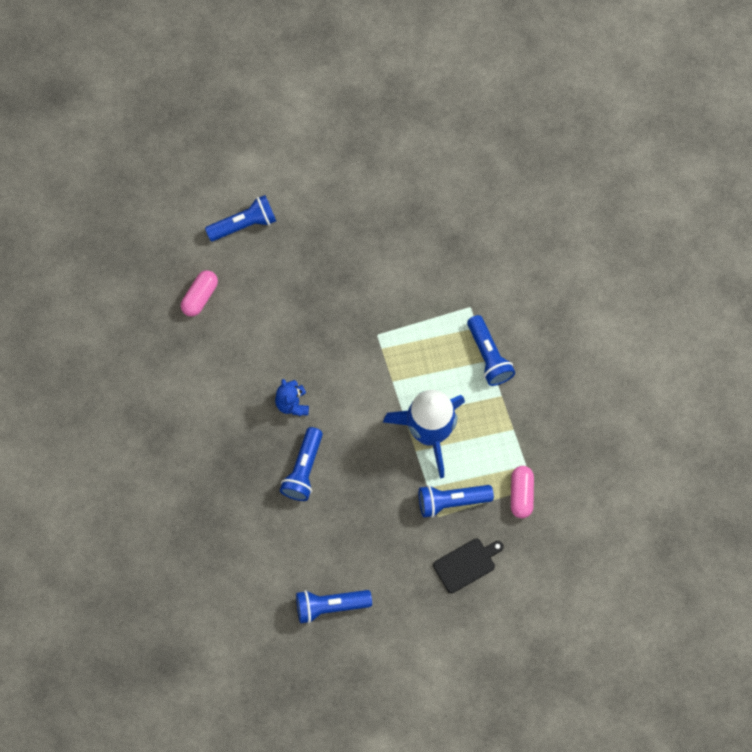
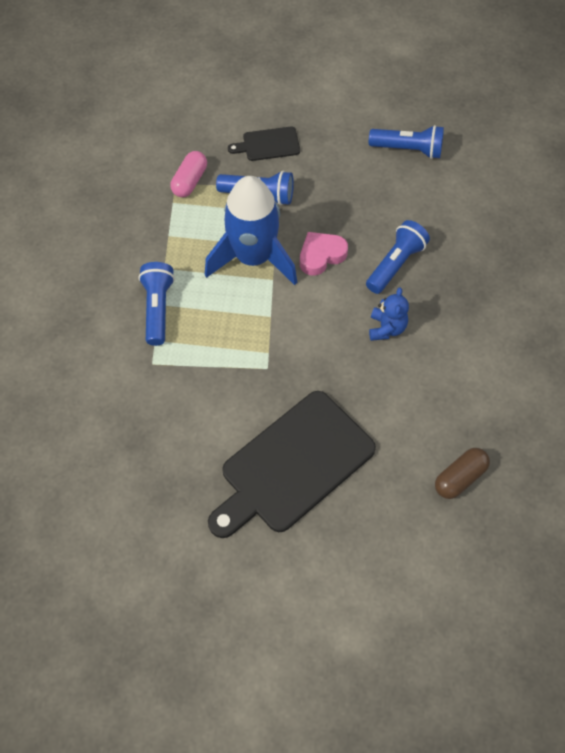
camera: 160 degrees left, 10 degrees down
pink capsule [181,270,218,317] -> brown capsule [435,448,490,499]
blue flashlight [205,195,276,241] -> none
none -> black cutting board [208,391,376,538]
none -> pink heart [300,232,348,276]

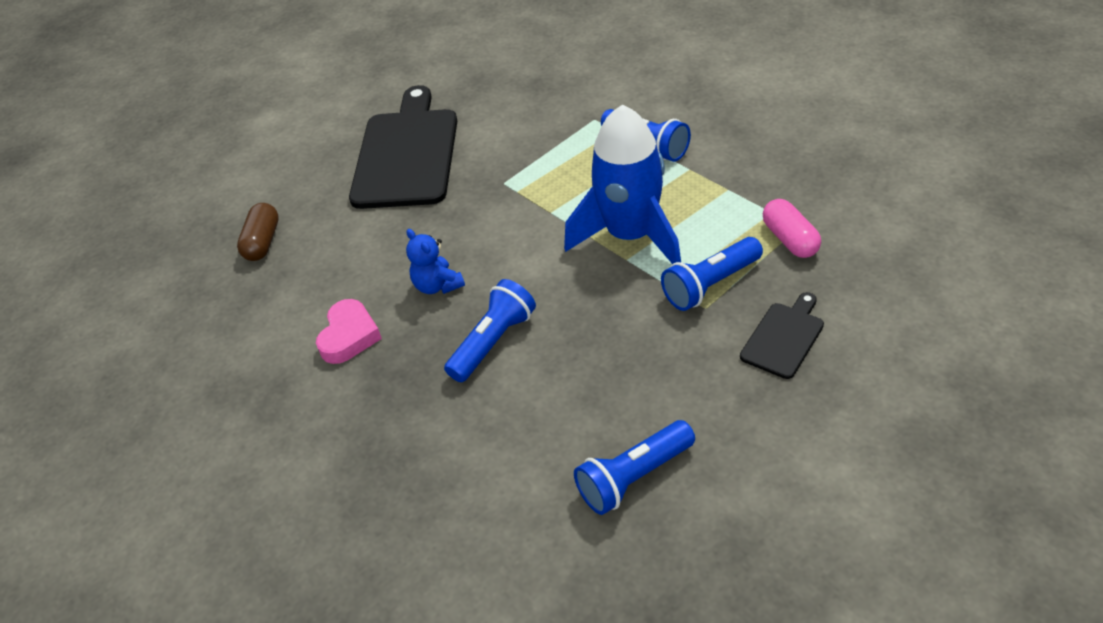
camera: 140 degrees right, 15 degrees down
pink heart [300,232,348,276] -> pink heart moved to [316,299,382,364]
blue flashlight [366,220,430,294] -> blue flashlight turned 135 degrees counterclockwise [444,279,536,382]

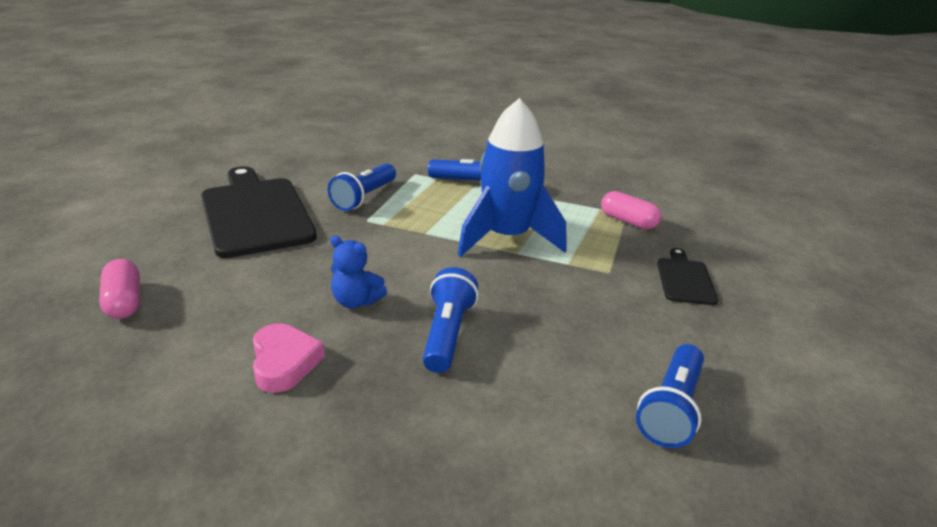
camera: 35 degrees left, 15 degrees down
brown capsule [237,203,279,261] -> pink capsule [99,259,140,319]
blue flashlight [661,237,763,311] -> blue flashlight moved to [327,163,396,211]

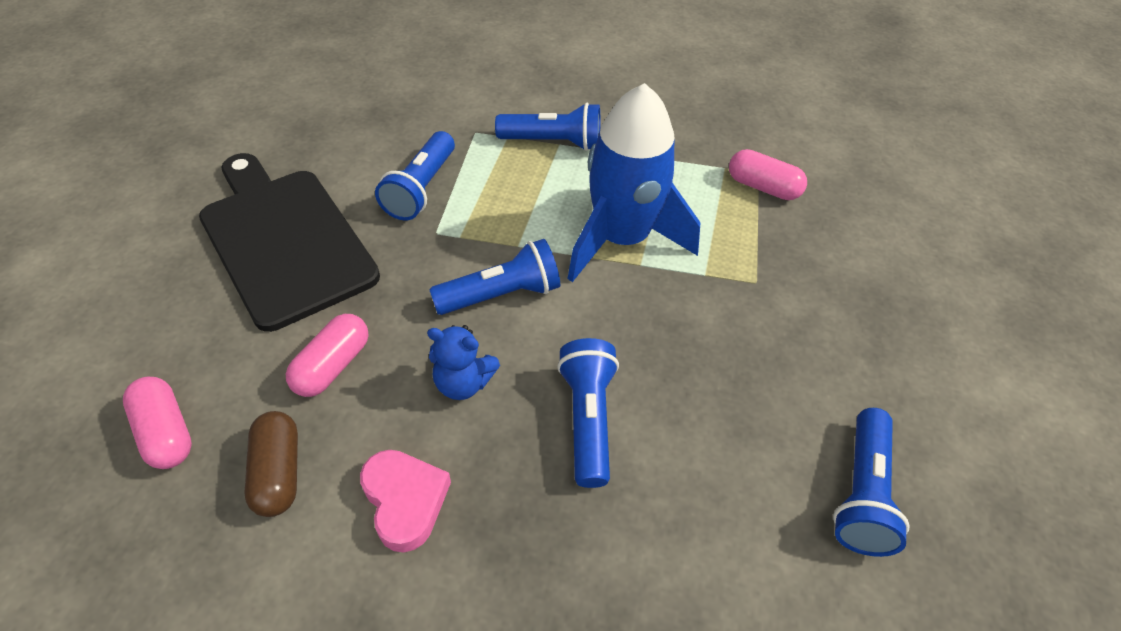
camera: 10 degrees left, 20 degrees up
black cutting board [657,248,718,305] -> none
none -> brown capsule [244,411,298,517]
none -> pink capsule [286,314,369,397]
none -> blue flashlight [429,239,560,315]

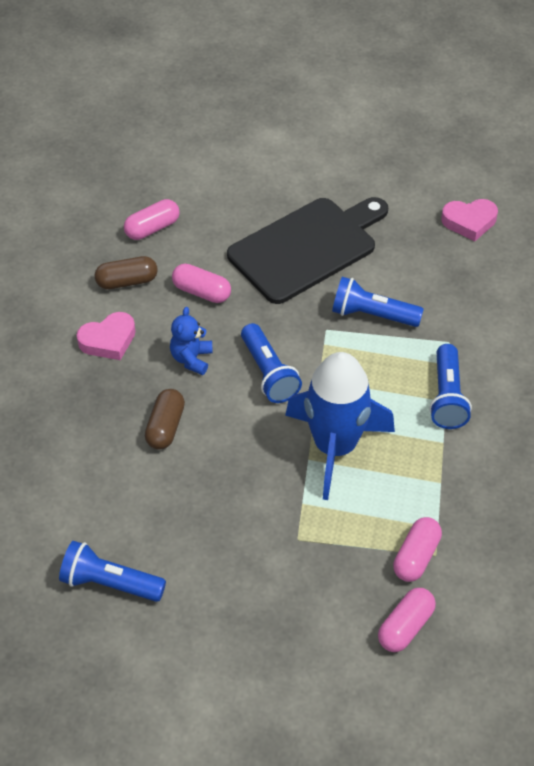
camera: 90 degrees right, 0 degrees up
blue flashlight [557,338,619,488] -> brown capsule [145,389,185,450]
none -> pink capsule [378,588,436,652]
none -> pink heart [441,199,498,241]

